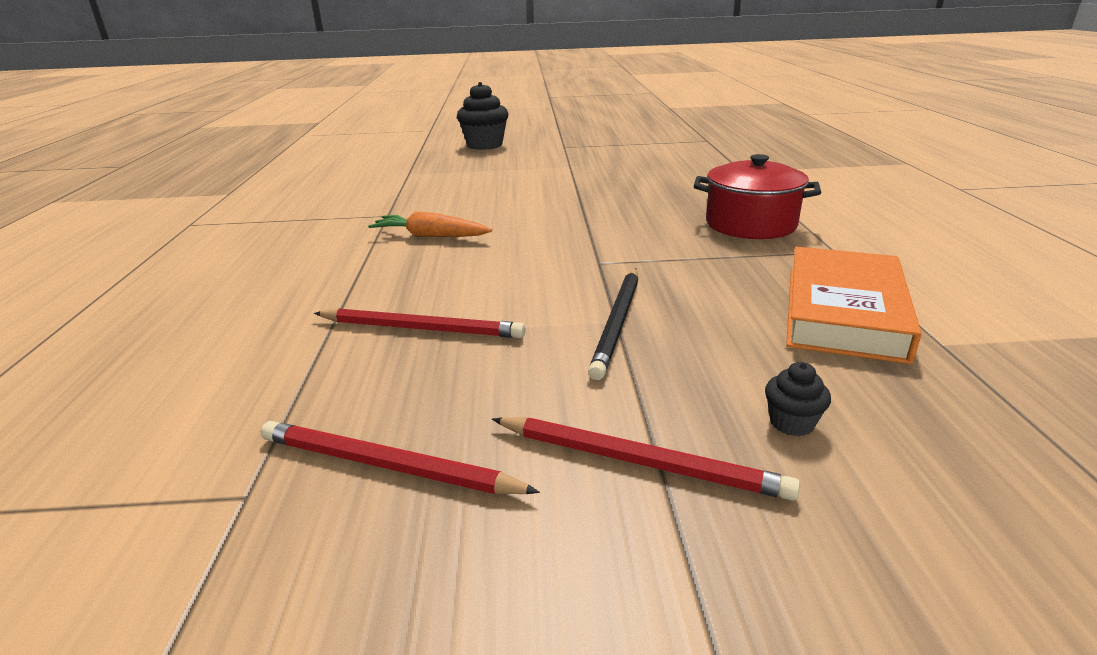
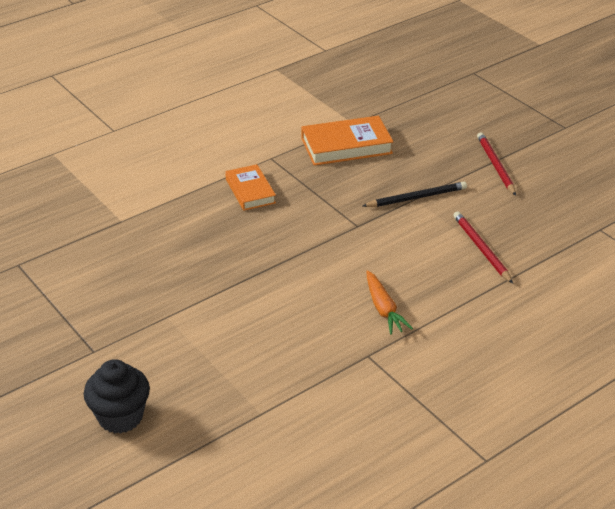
camera: 125 degrees left, 10 degrees up
red pencil [261,421,540,494] -> none
red pot [694,154,821,239] -> orange book [225,164,276,211]
black cupcake [765,362,831,436] -> none

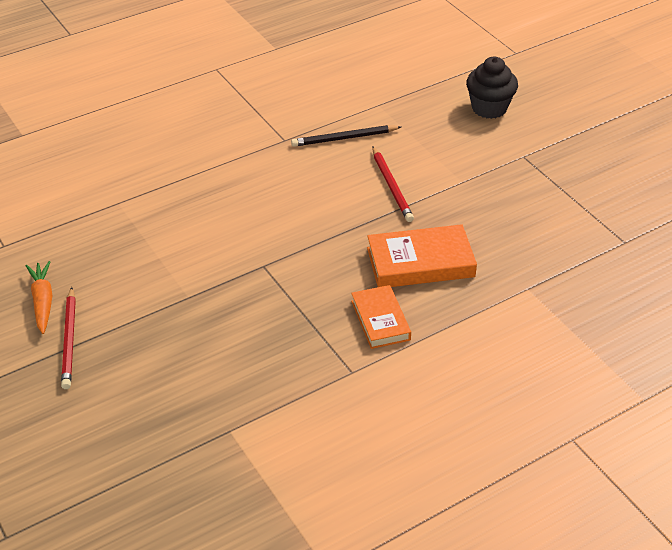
camera: 175 degrees left, 5 degrees up
orange book [302,116,393,166] -> orange book moved to [367,224,477,287]
black pencil [363,182,467,207] -> black pencil moved to [291,125,401,147]
orange carrot [366,270,413,335] -> orange carrot moved to [26,261,52,334]
red pencil [453,211,513,284] -> red pencil moved to [372,147,414,222]

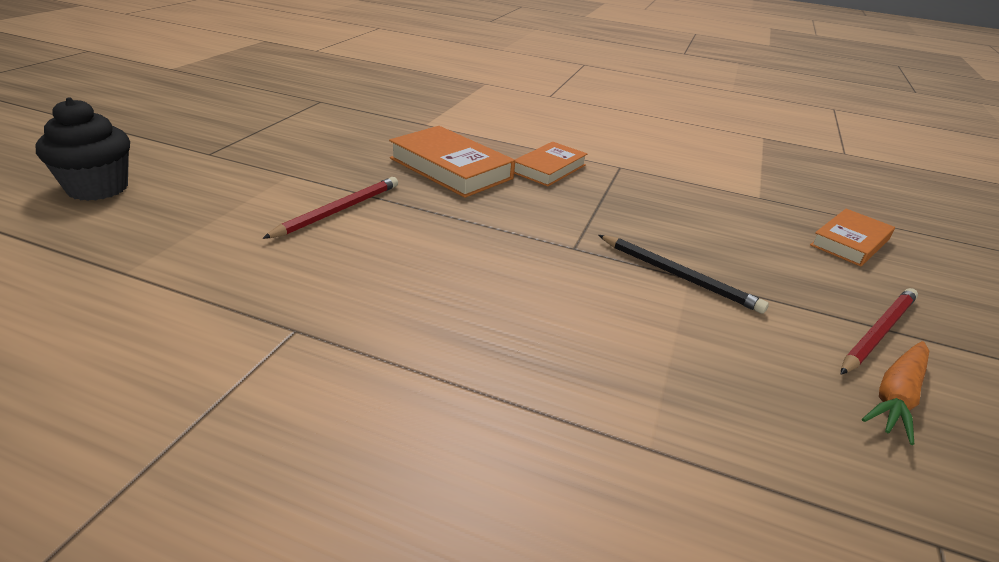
camera: 130 degrees left, 10 degrees down
black pencil [291,125,401,147] -> black pencil moved to [598,235,769,314]
none -> orange book [810,209,895,267]

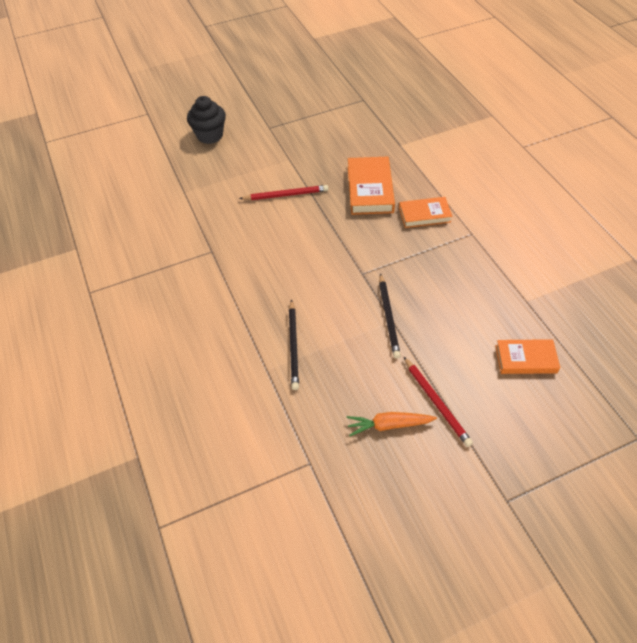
camera: 50 degrees right, 20 degrees up
red pencil [841,288,918,375] -> red pencil turned 60 degrees clockwise [404,357,473,447]
none -> black pencil [289,299,299,390]

